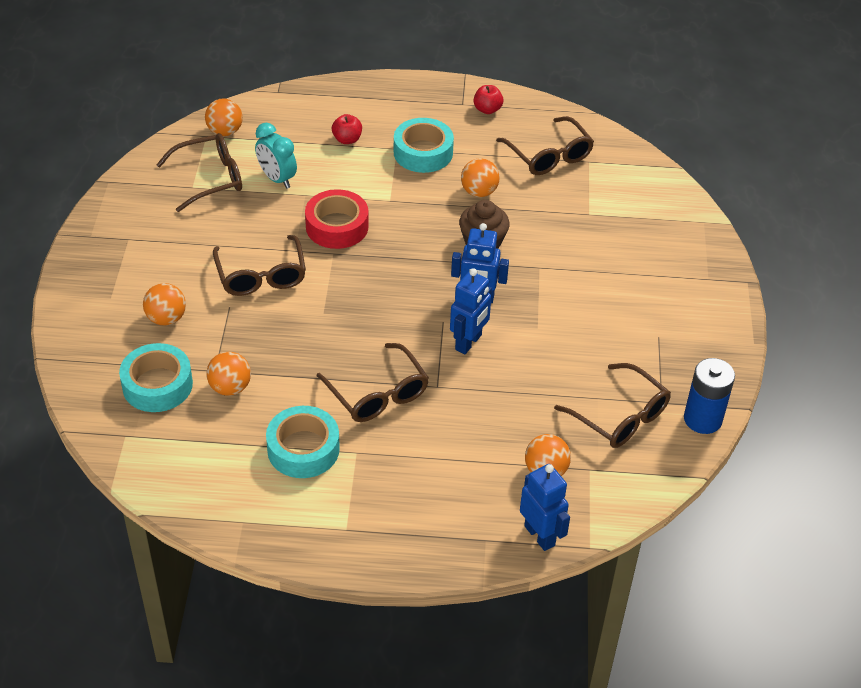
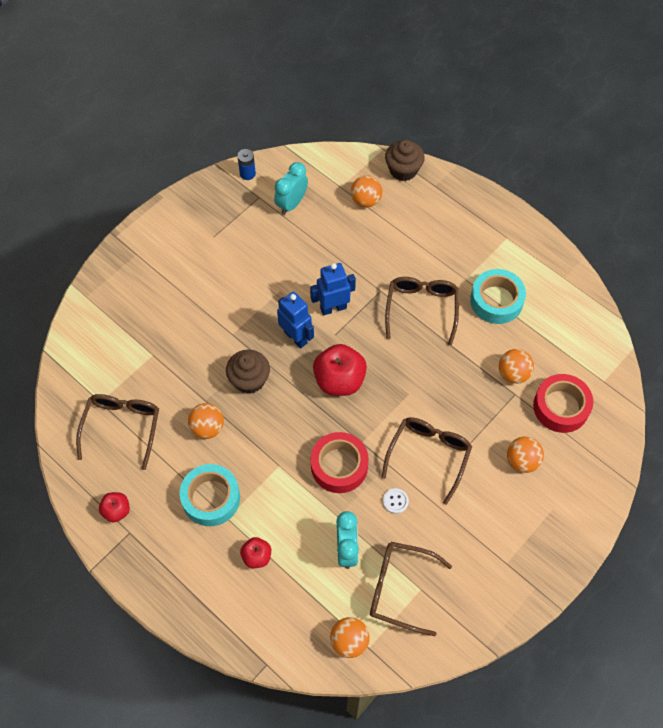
camera: 140 degrees left, 15 degrees up
turquoise tape [119,343,193,412] -> red tape [533,374,593,433]
blue robot [520,464,570,551] -> brown cupcake [385,140,425,181]
brown glasses [554,363,671,448] -> turquoise clock [274,162,308,215]
blue battery [684,358,735,434] -> blue battery [237,149,256,180], size x0.59
none -> red apple [313,344,367,396]
none -> white button [383,488,409,514]

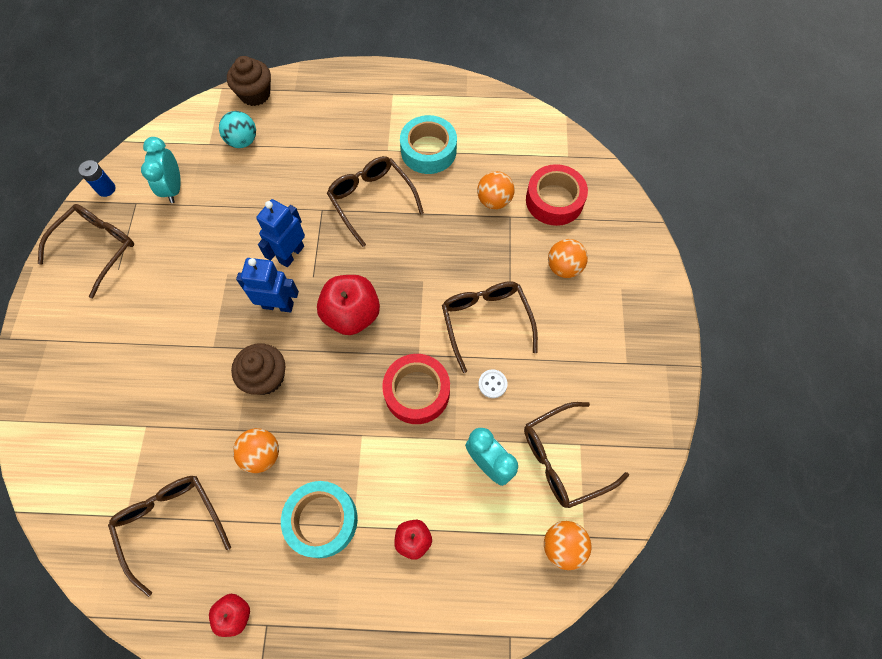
camera: 40 degrees left, 5 degrees up
orange ball [351,175,382,208] -> turquoise ball [219,111,256,148]
none -> brown glasses [38,204,134,298]

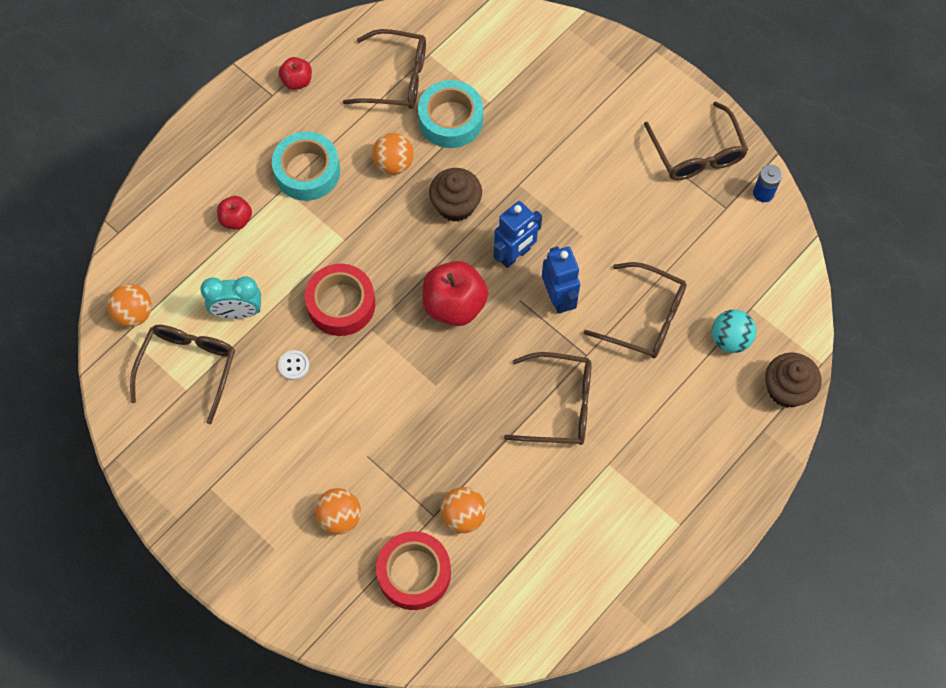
camera: 130 degrees right, 0 degrees up
turquoise clock [141,137,181,203] -> none
turquoise tape [400,115,457,174] -> turquoise tape moved to [418,80,483,148]
brown glasses [442,281,538,373] -> brown glasses moved to [583,262,687,358]

